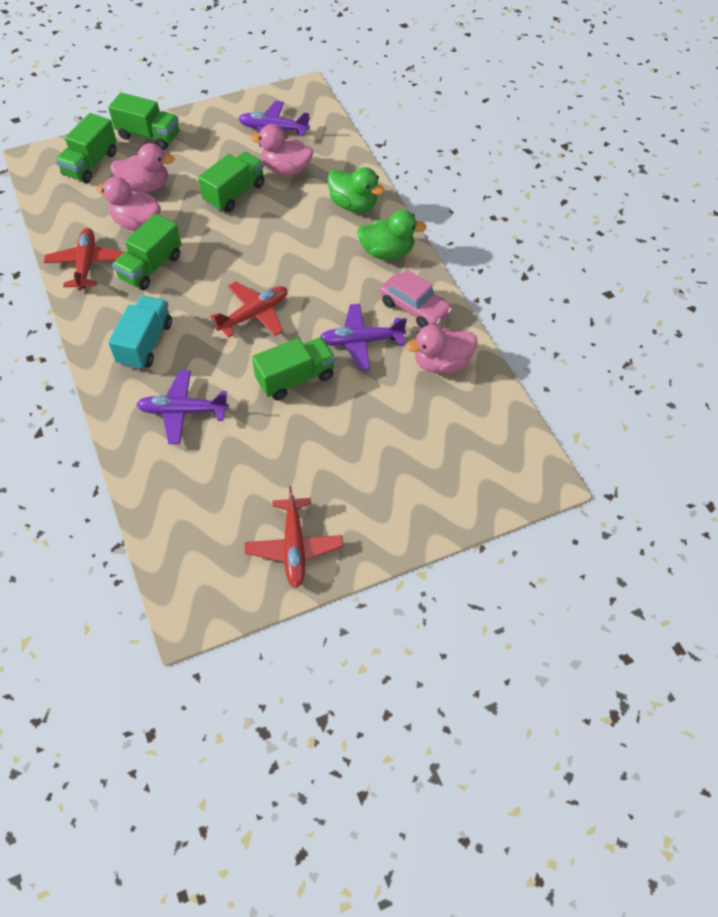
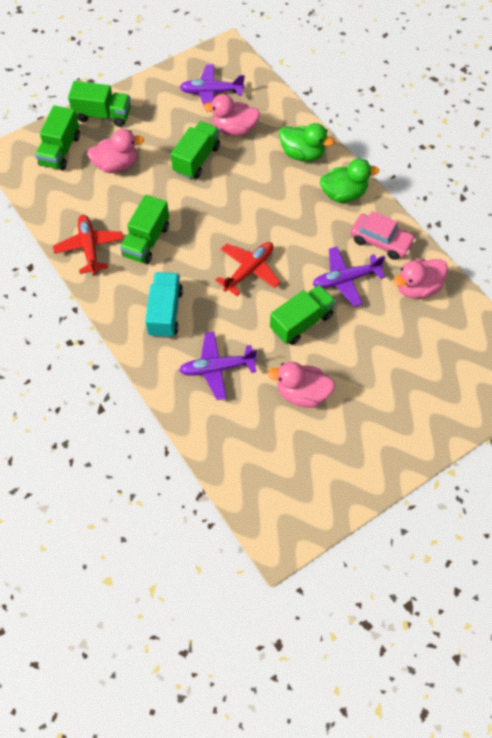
camera: 10 degrees left, 5 degrees up
pink duck [96,177,161,231] -> pink duck moved to [268,362,335,408]
red plane [245,486,343,588] -> none

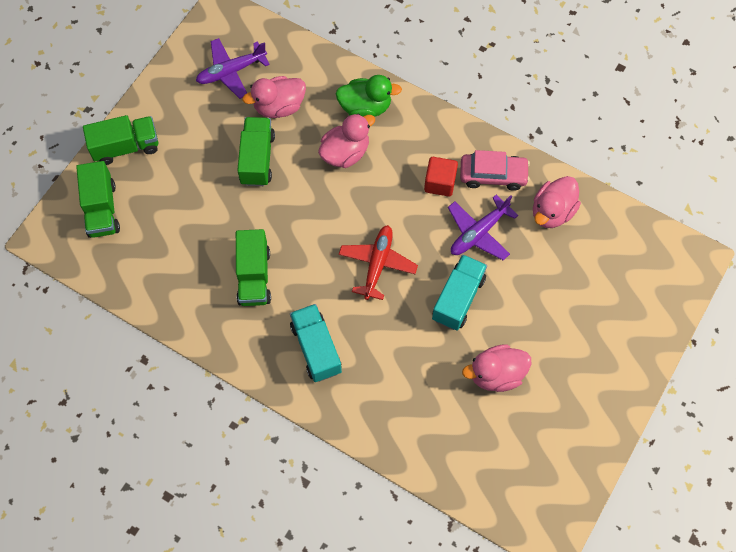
camera: 25 degrees left, 5 degrees up
red plane [53,215,124,274] -> none
pink duck [87,129,144,173] -> pink duck moved to [318,113,375,168]
purple plane [179,332,257,400] -> none
green truck [270,285,336,345] -> turquoise truck [432,255,487,331]
green duck [320,159,379,203] -> none
none -> red cube [424,157,458,197]

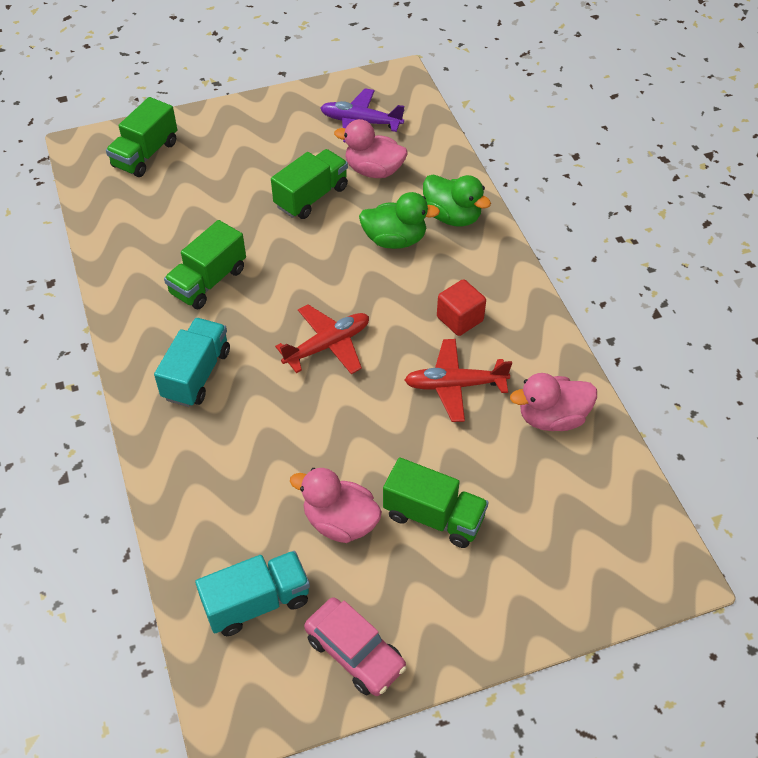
camera: 40 degrees right, 15 degrees down
green truck [83,115,159,165] -> green truck moved to [383,458,489,548]
pink duck [318,113,375,168] -> green duck [359,192,440,249]
turquoise truck [432,255,487,331] -> turquoise truck moved to [195,551,310,636]
purple plane [448,195,518,260] -> red plane [405,339,512,422]
pink car [460,150,530,191] -> pink car moved to [304,597,407,696]

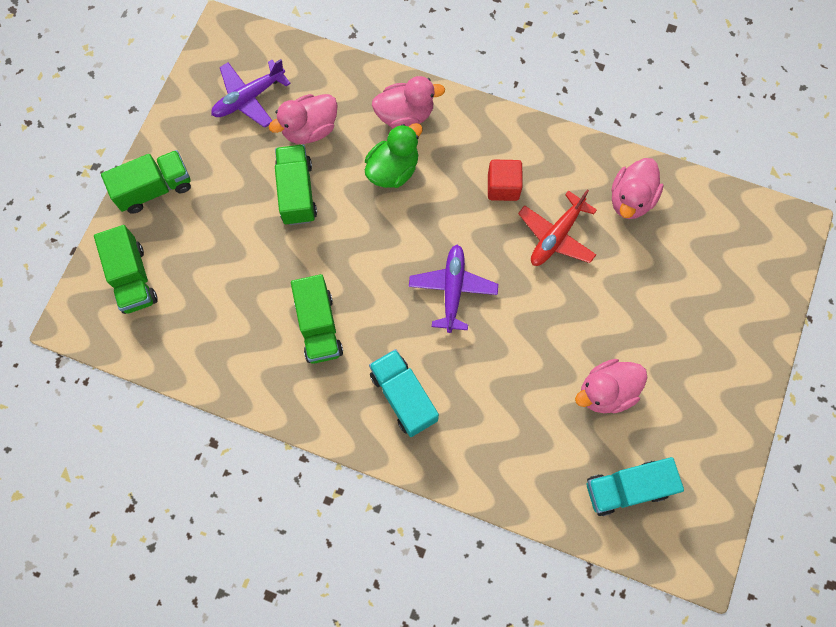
camera: 50 degrees left, 20 degrees up
turquoise truck [195,551,310,636] -> turquoise truck turned 120 degrees counterclockwise [587,457,684,516]
red plane [275,304,369,374] -> purple plane [409,245,498,333]
pink car [304,597,407,696] -> none
green truck [383,458,489,548] -> green truck moved to [101,150,191,214]
green duck [423,174,491,227] -> pink duck [372,76,445,128]

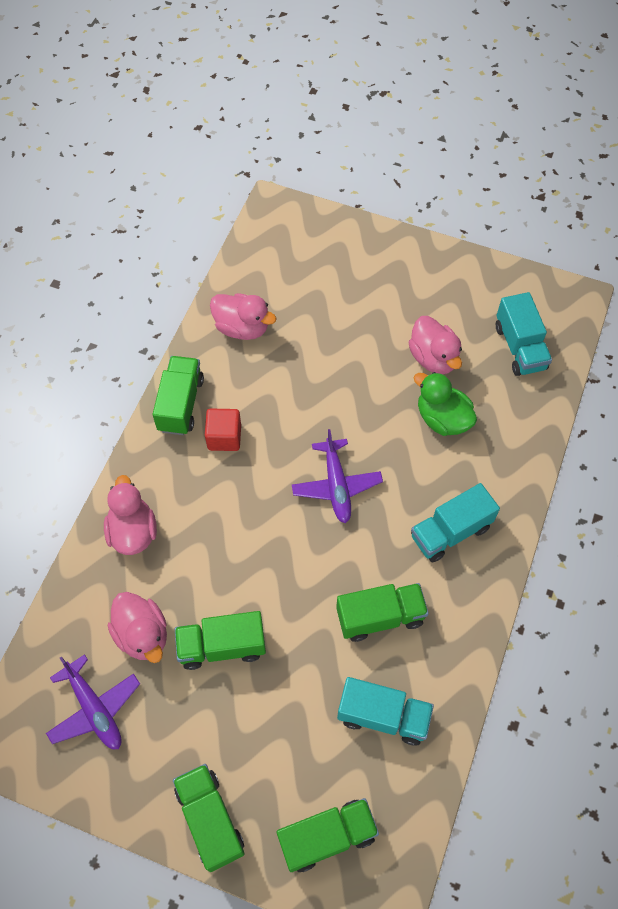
camera: 90 degrees left, 10 degrees down
green duck [365,123,423,188] -> green duck moved to [414,372,477,436]
purple plane [409,245,498,333] -> purple plane turned 105 degrees counterclockwise [292,429,383,523]
red plane [518,189,597,266] -> none
none -> green truck [152,356,204,435]
none -> turquoise truck [337,677,434,746]

